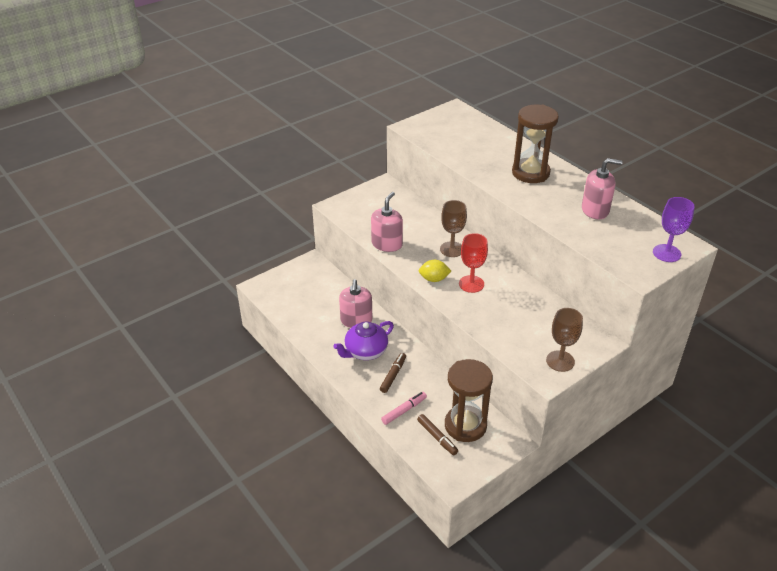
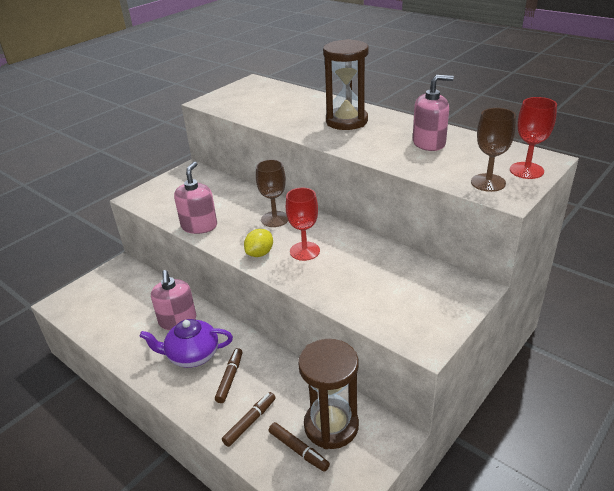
camera: 10 degrees left, 5 degrees down
purple teapot [333,321,394,360] -> purple teapot turned 45 degrees clockwise [139,319,233,368]
pink marker [381,392,427,425] -> brown marker [222,392,276,447]
yellow lemon [419,260,451,282] -> yellow lemon turned 45 degrees counterclockwise [244,229,273,257]
brown goblet [546,308,583,372] -> brown goblet moved to [471,108,516,192]
purple goblet [653,197,695,262] -> red goblet [510,97,557,179]

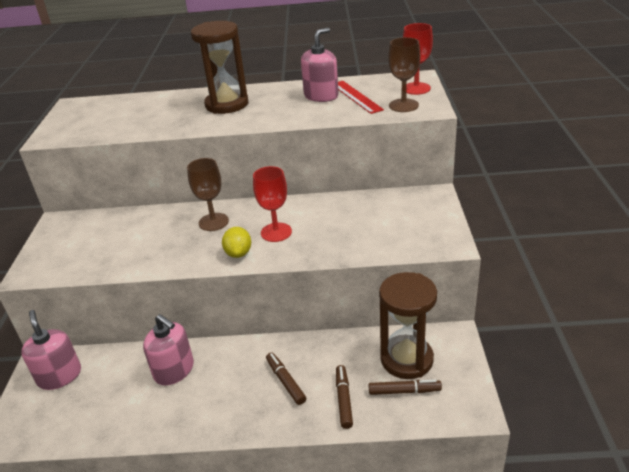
camera: 40 degrees left, 0 degrees up
purple teapot [139,319,233,368] -> none
pink soap dispenser [174,162,217,234] -> pink soap dispenser moved to [21,310,81,390]
none -> red ruler [338,81,384,114]

